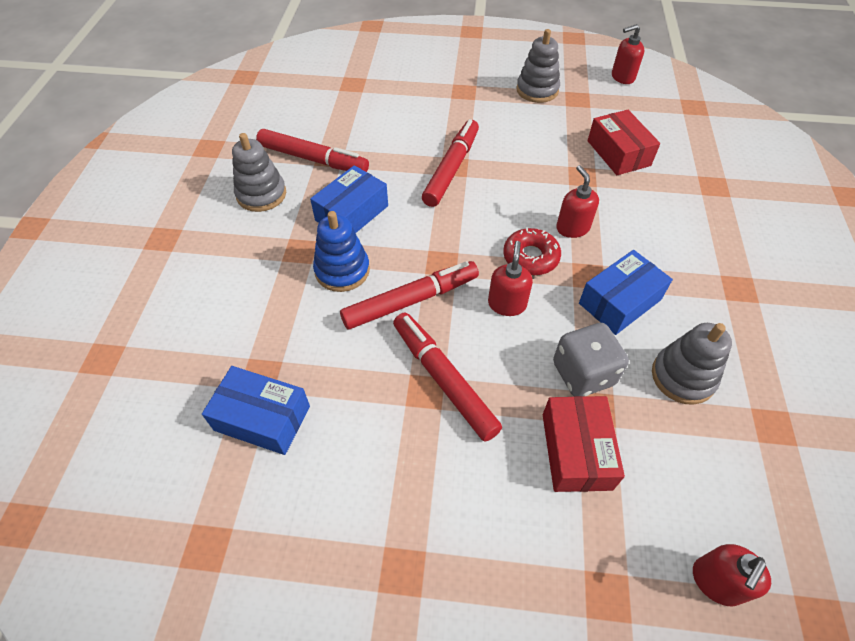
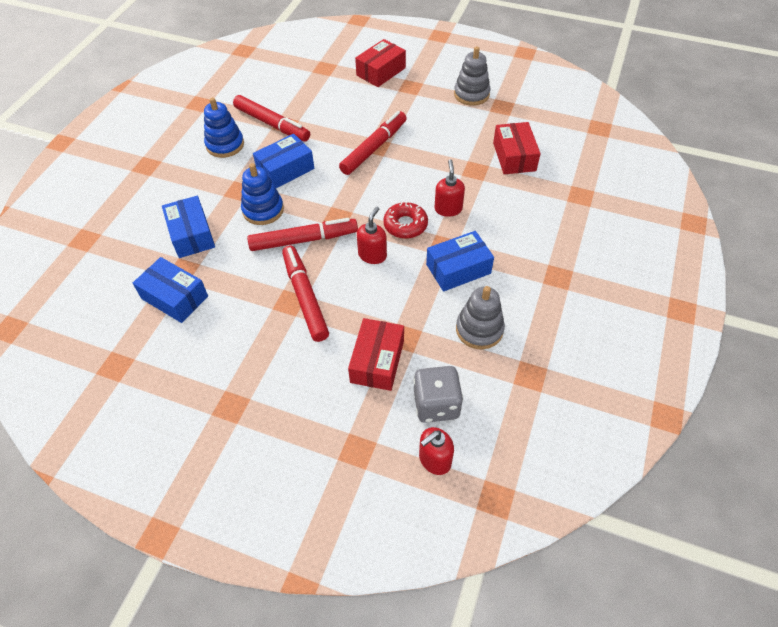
camera: 15 degrees right, 0 degrees up
grey stacking toy [232,133,286,212] -> blue stacking toy [204,97,244,158]
grey dice [553,323,629,397] -> grey dice moved to [414,366,463,423]
red soap dispenser [612,24,644,84] -> none
none -> blue box [162,196,215,258]
none -> red box [355,39,406,87]

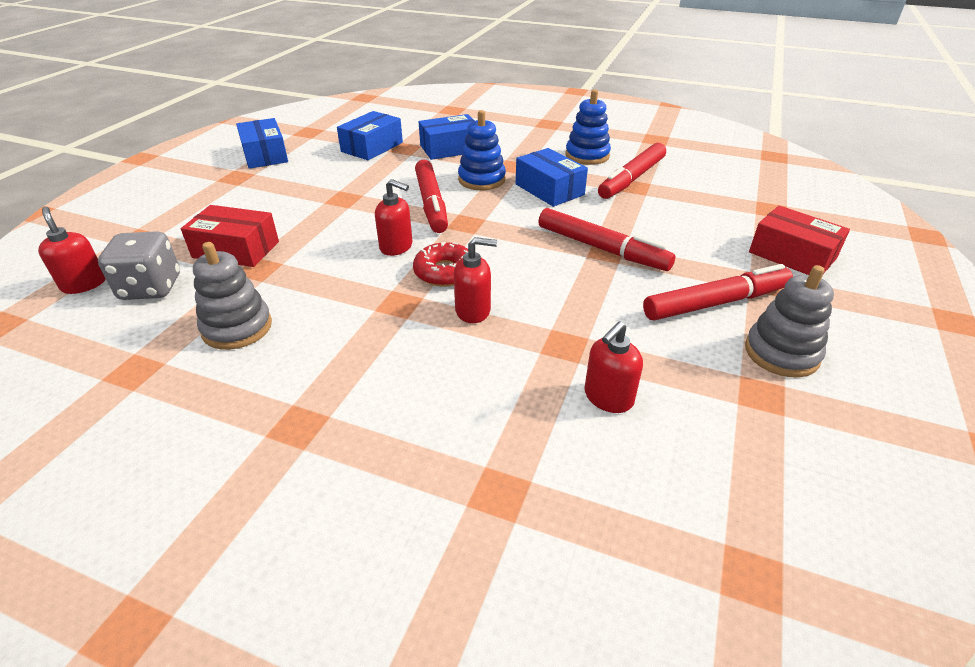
camera: 90 degrees right, 15 degrees down
red marker [282,245,329,342] -> red marker moved to [643,264,793,321]
blue box [426,231,494,292] -> blue box moved to [236,118,288,169]
red box [493,122,541,174] -> red soap dispenser [585,321,643,413]

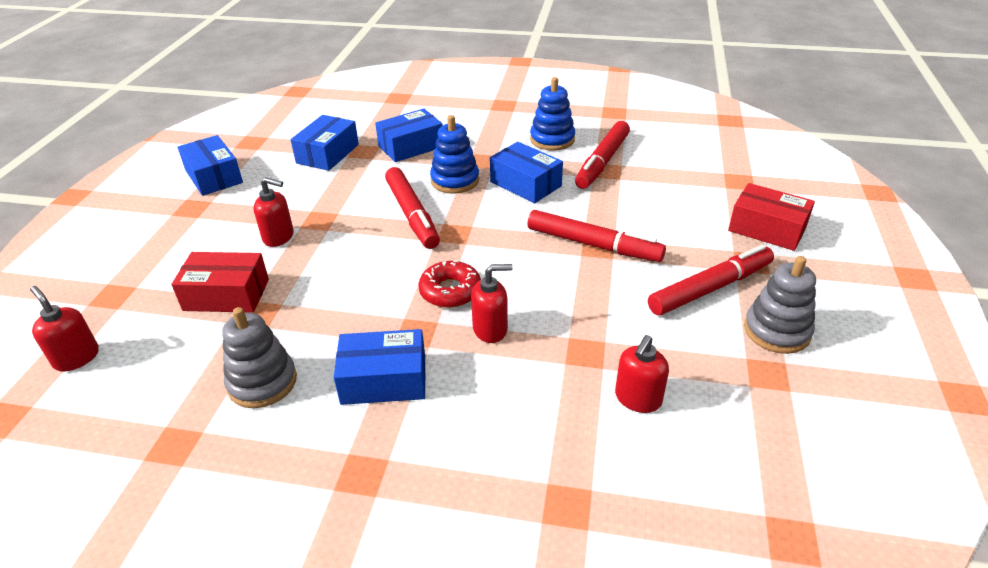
camera: 10 degrees left, 0 degrees up
grey dice [98,231,180,300] -> none
red soap dispenser [375,179,412,256] -> red soap dispenser moved to [254,177,294,247]
none -> blue box [334,329,426,405]

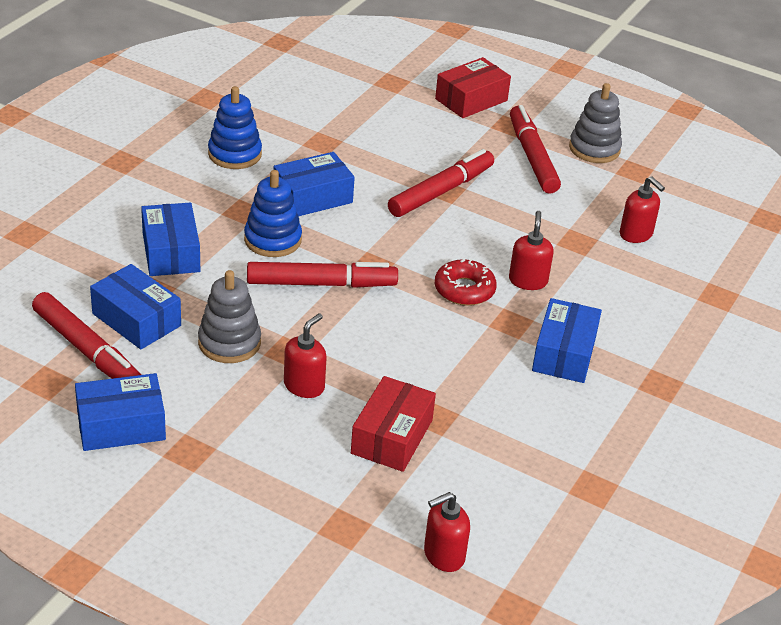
camera: 75 degrees left, 0 degrees up
grey stacking toy [222,307,297,408] -> grey stacking toy moved to [198,270,261,363]
red marker [575,121,630,189] -> red marker moved to [32,292,141,379]

